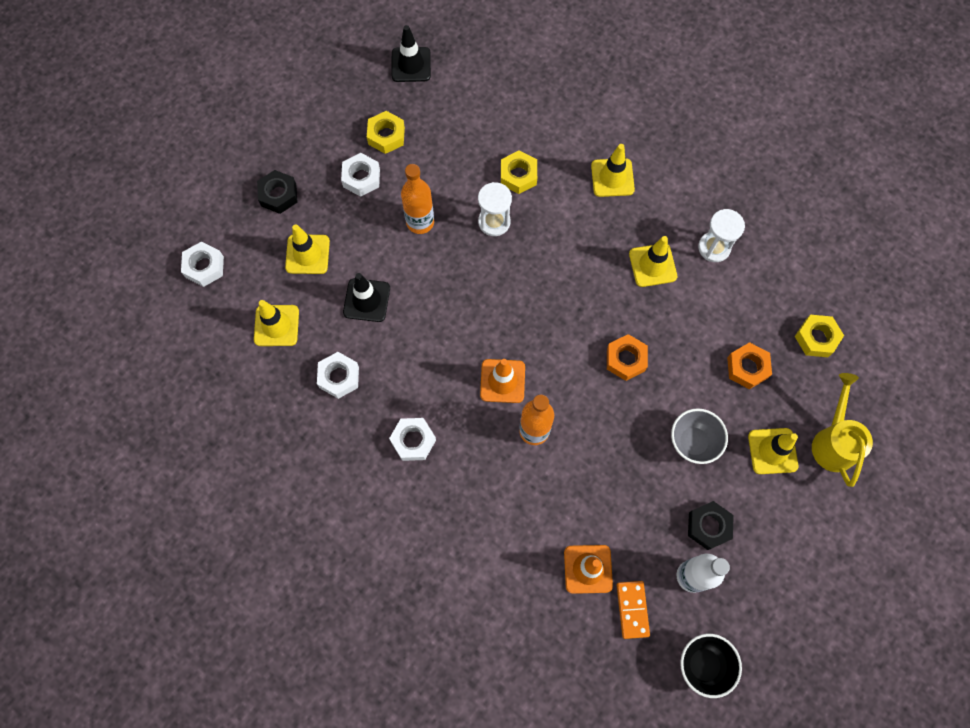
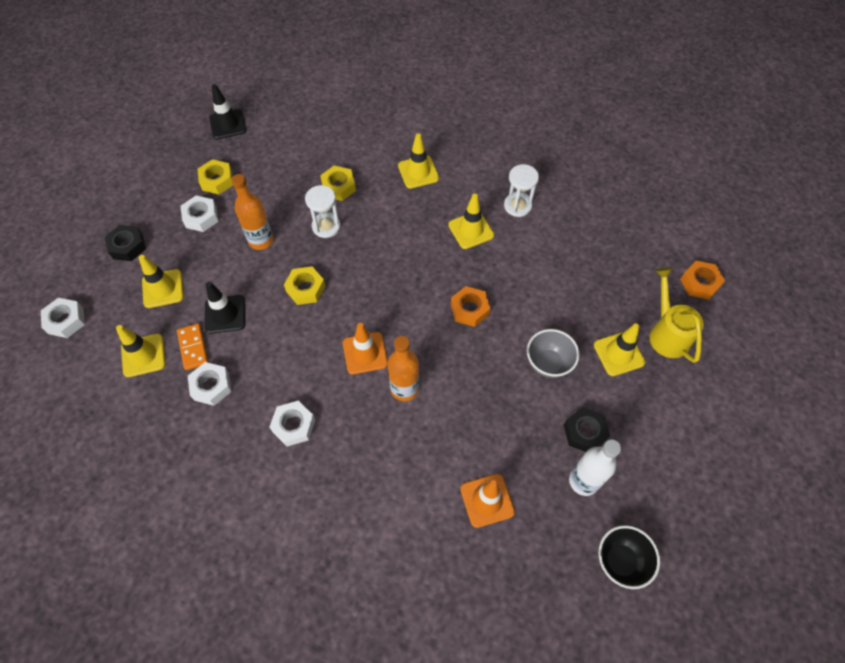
camera: 15 degrees left, 10 degrees down
orange domino [617,581,650,639] -> orange domino moved to [177,323,208,370]
orange nut [727,342,772,389] -> orange nut moved to [680,260,725,300]
yellow nut [795,315,844,357] -> yellow nut moved to [284,266,325,305]

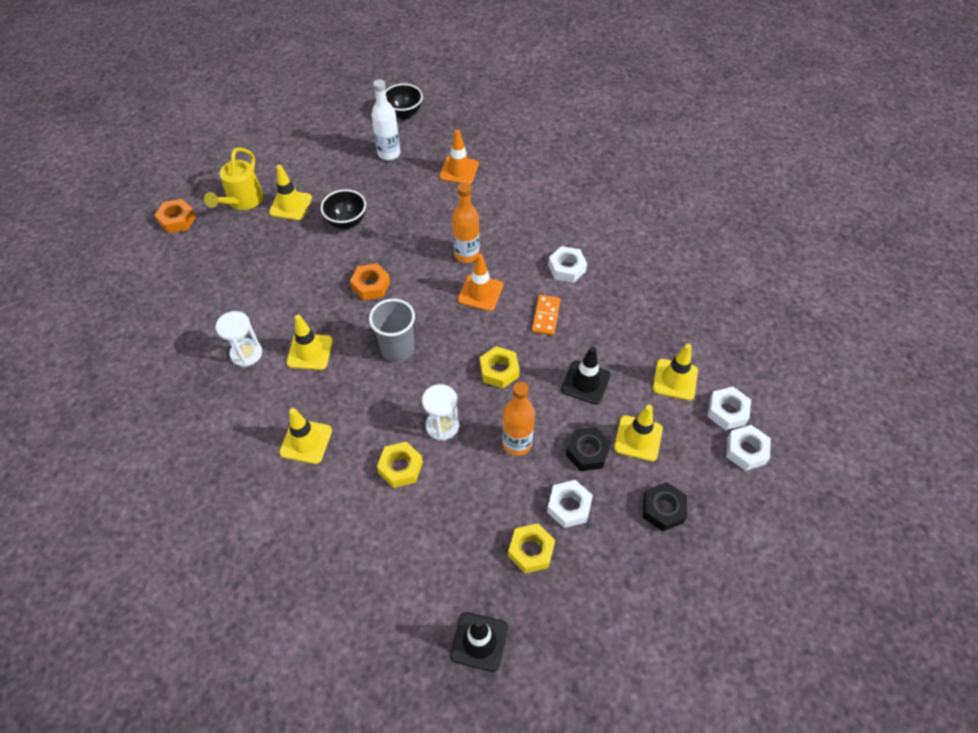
camera: 150 degrees left, 5 degrees down
orange domino [177,323,208,370] -> orange domino moved to [532,295,561,336]
white nut [188,362,232,406] -> white nut moved to [707,387,751,430]
grey bowl [527,329,580,378] -> black bowl [321,189,366,229]
black nut [564,407,610,452] -> black nut moved to [566,427,611,471]
none -> grey cup [369,299,415,362]

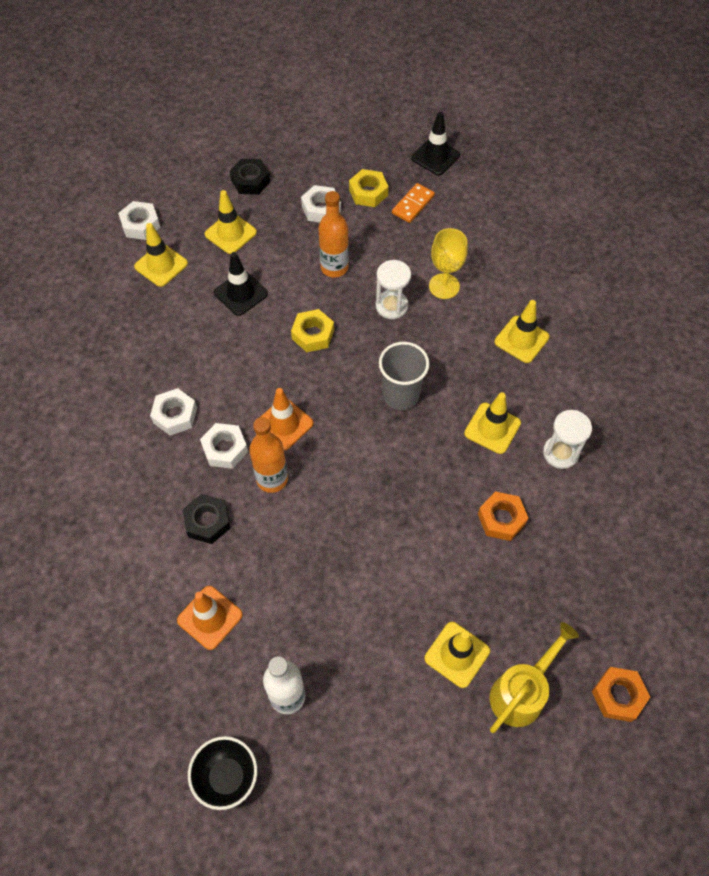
camera: 155 degrees left, 5 degrees up
black bowl [321,189,366,229] -> none
orange nut [350,263,390,300] -> orange nut moved to [478,491,528,541]
yellow nut [377,442,423,488] -> yellow goblet [429,228,468,299]
orange domino [532,295,561,336] -> orange domino moved to [392,183,435,223]
black nut [566,427,611,471] -> black nut moved to [183,494,231,544]
white nut [726,425,771,471] -> white nut moved to [200,423,248,469]

